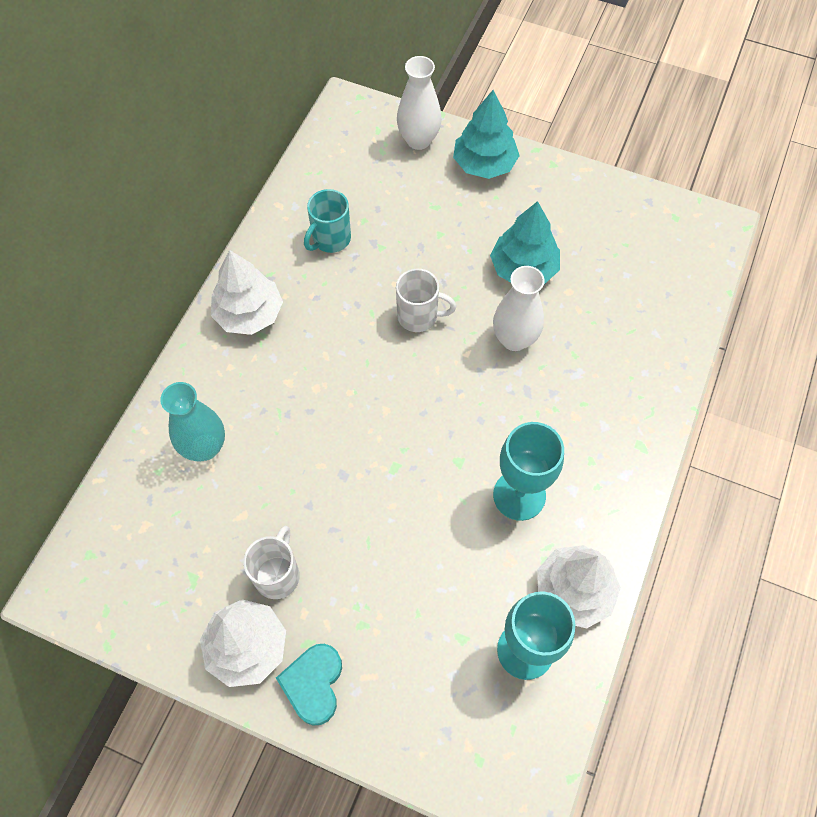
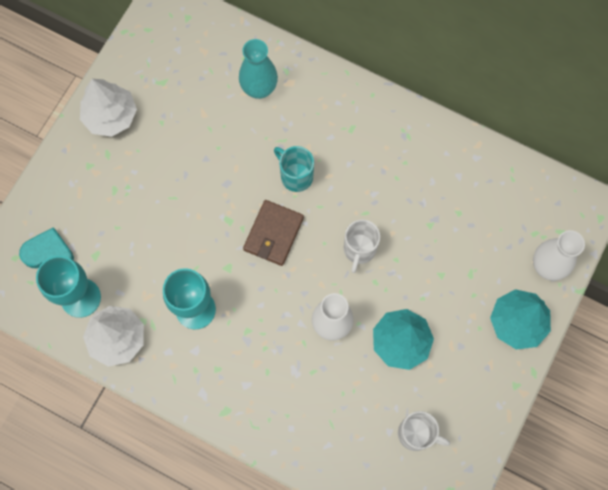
camera: 95 degrees right, 10 degrees up
white tree [211,250,283,335] -> none
white mug [243,526,300,599] -> white mug moved to [398,411,450,451]
turquoise heart [276,644,342,725] -> turquoise heart moved to [19,227,74,268]
turquoise mug [304,189,351,253] -> turquoise mug moved to [274,146,314,192]
none -> brown wallet [243,200,304,266]

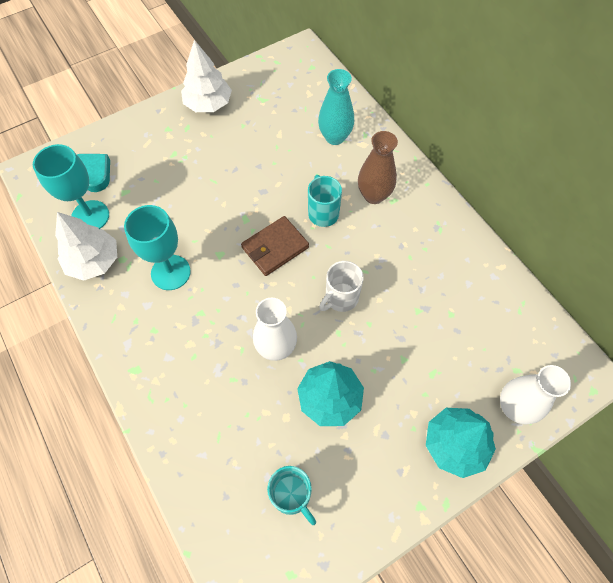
camera: 30 degrees right, 10 degrees down
white mug [398,411,450,451] -> turquoise mug [267,466,316,525]
none -> brown vase [358,131,398,204]

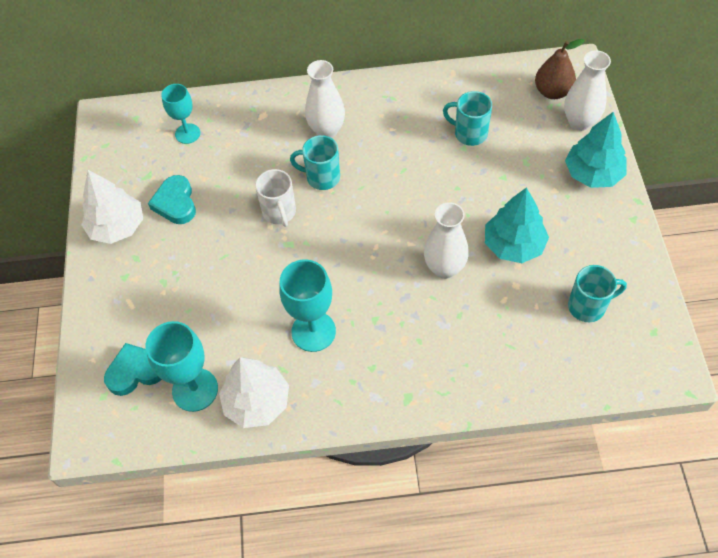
camera: 60 degrees left, 5 degrees down
brown wallet [241,216,309,276] -> none
turquoise vase [318,69,354,145] -> none
white mug [319,261,364,312] -> white mug moved to [255,169,296,227]
brown vase [358,131,398,204] -> white vase [305,60,345,138]
none -> turquoise heart [148,175,196,224]
none -> turquoise goblet [161,84,200,144]
none -> turquoise mug [443,91,492,146]
none -> brown pear [535,39,585,99]

